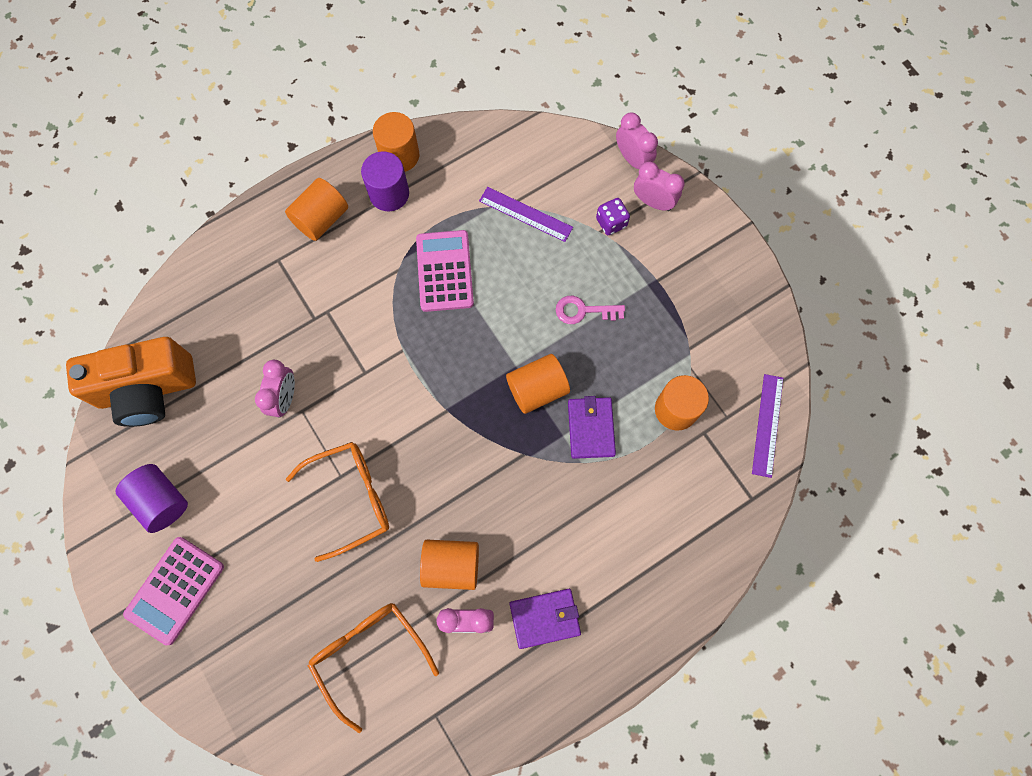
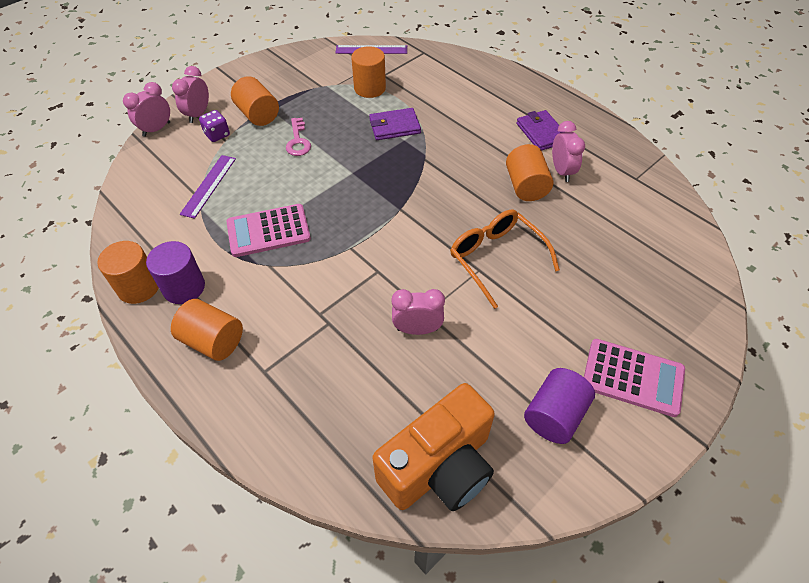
camera: 100 degrees left, 20 degrees down
orange camera [66,337,196,427] -> orange camera turned 75 degrees clockwise [372,383,495,511]
orange glasses [308,603,439,733] -> none
orange cylinder [506,354,570,414] -> orange cylinder moved to [231,76,279,126]

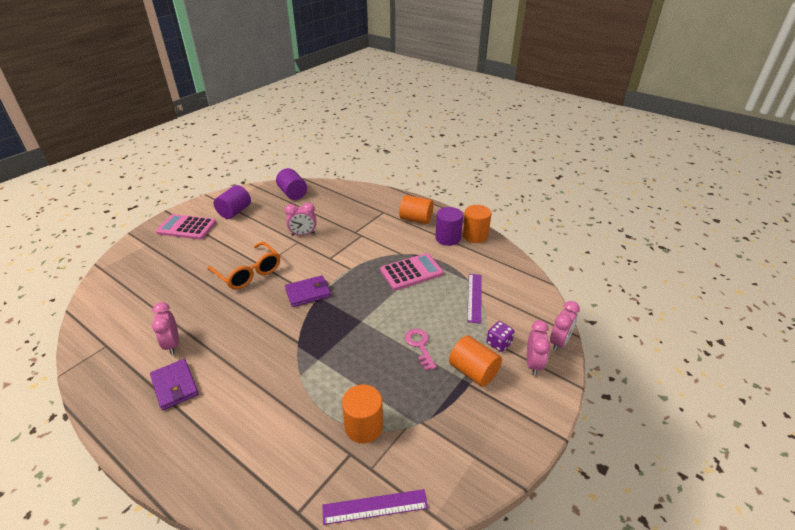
camera: 170 degrees right, 15 degrees down
purple wallet [369,108,421,140] -> purple wallet moved to [285,275,331,307]
orange camera [372,383,495,511] -> purple cylinder [276,168,307,200]
orange cylinder [506,144,553,201] -> none

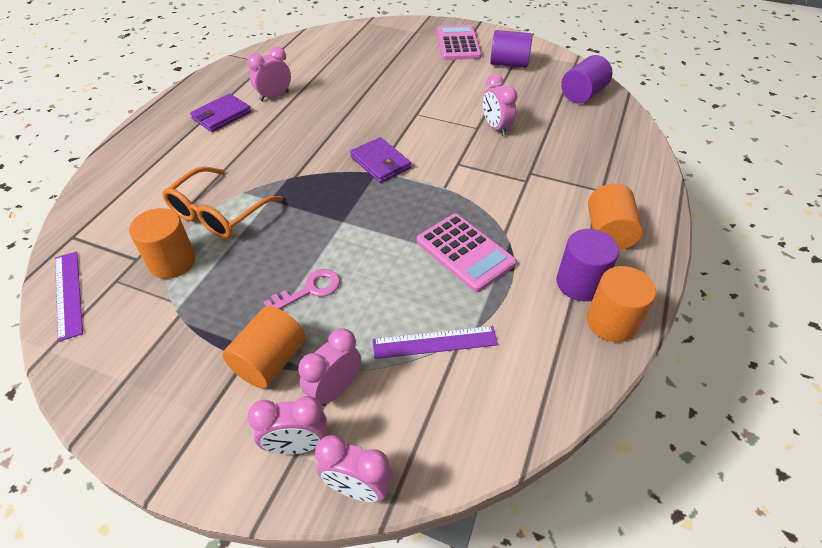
camera: 75 degrees right, 10 degrees up
orange glasses [207,242,280,290] -> orange glasses moved to [162,167,283,239]
purple dice [487,321,515,352] -> pink clock [298,328,361,404]

